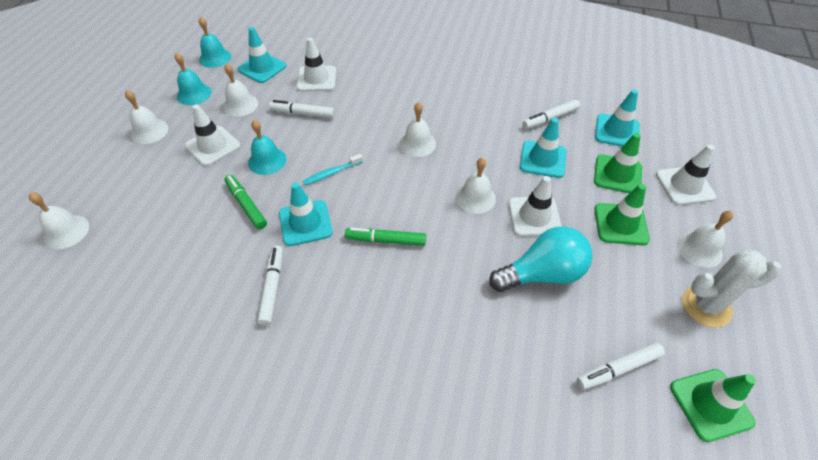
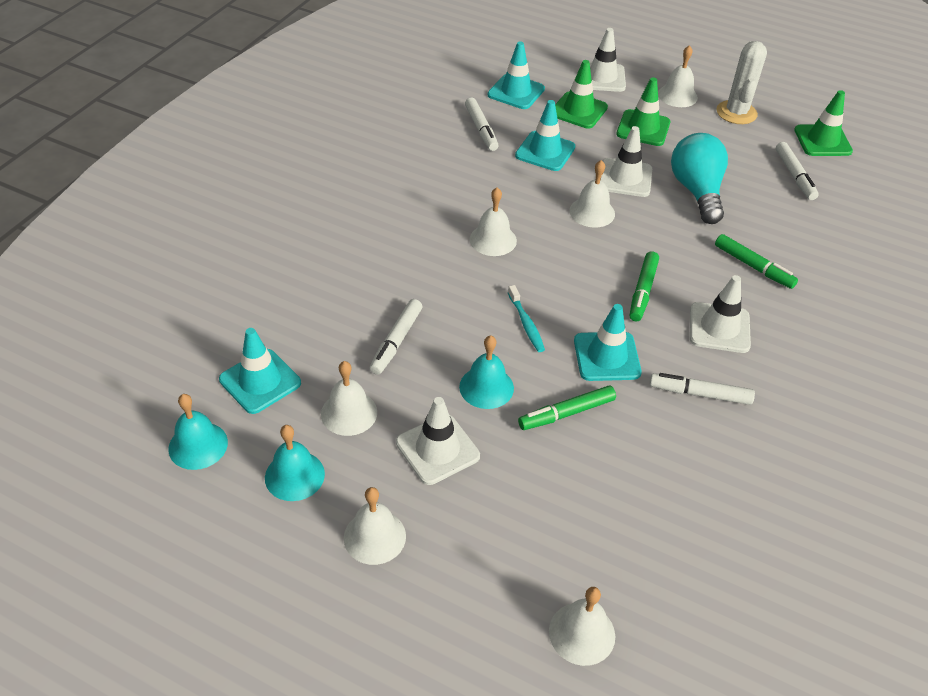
camera: 80 degrees left, 5 degrees down
white traffic cone [296,38,336,92] -> white traffic cone moved to [690,275,751,353]
none -> green marker [715,234,798,289]

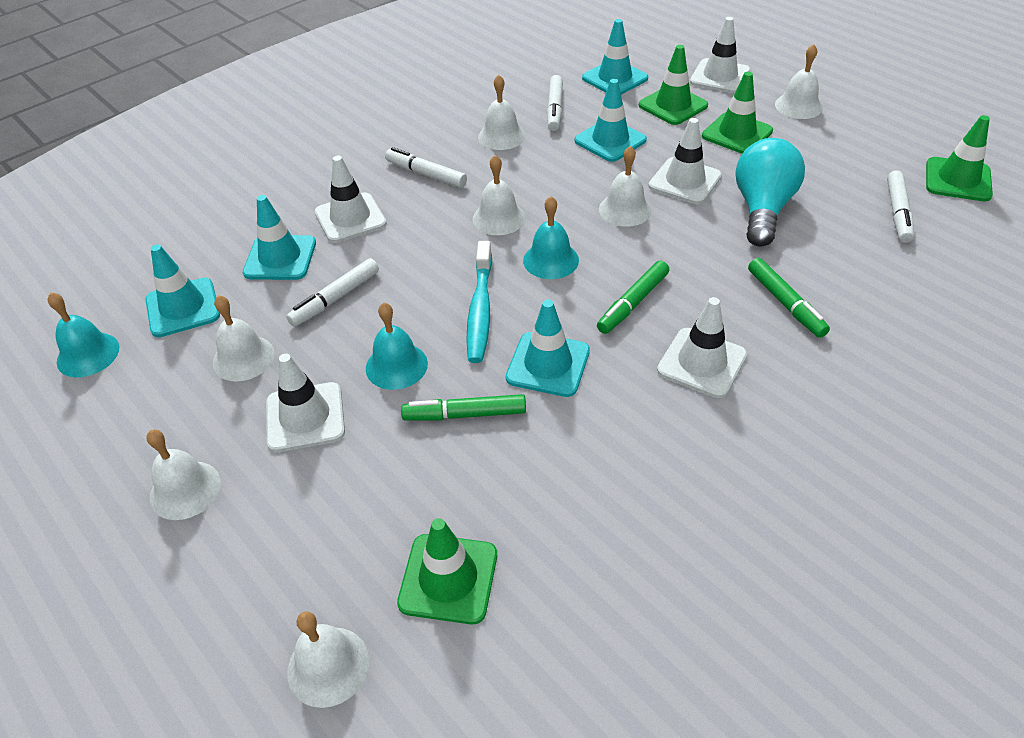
camera: 25 degrees right, 0 degrees up
turquoise bell [265,425,325,501] -> turquoise bell moved to [523,196,579,279]
turquoise toothbrush [508,285,545,352] -> turquoise toothbrush [466,241,492,363], size x1.59
white marker [649,373,755,405] -> white marker moved to [385,147,467,188]
white cactus [716,41,767,124] -> none
none -> turquoise traffic cone [243,195,316,280]
none -> white traffic cone [315,156,387,243]
none -> green traffic cone [397,518,497,624]
none -> white bell [478,75,526,150]

